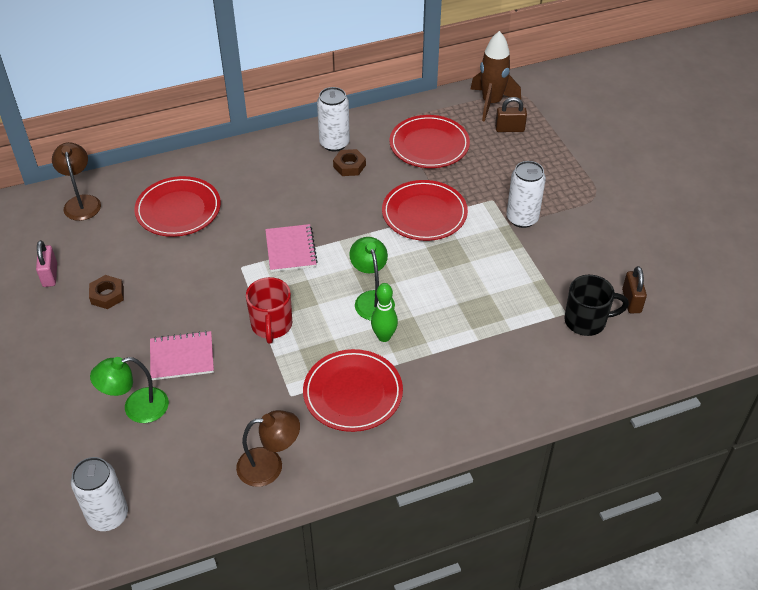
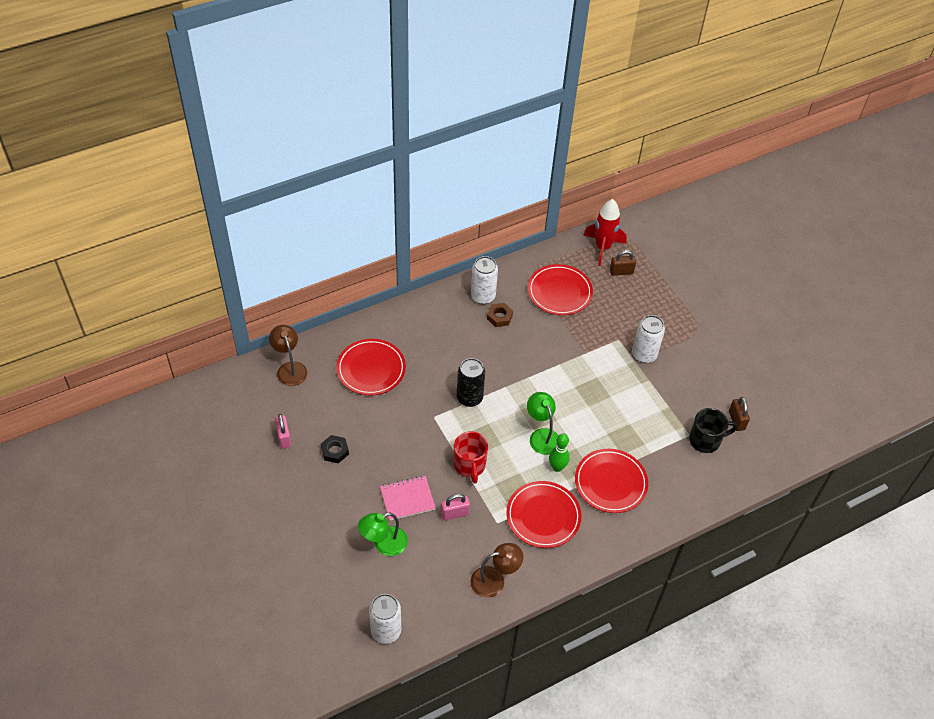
camera: 10 degrees left, 5 degrees up
brown nut [89,275,124,309] -> black nut [321,435,349,463]
pink notebook [265,224,318,272] -> black can [457,358,485,407]
red plate [382,180,468,241] -> red plate moved to [575,449,648,513]
brown rocket [470,31,521,122] -> red rocket [583,199,627,266]
none -> pink padlock [441,494,470,521]

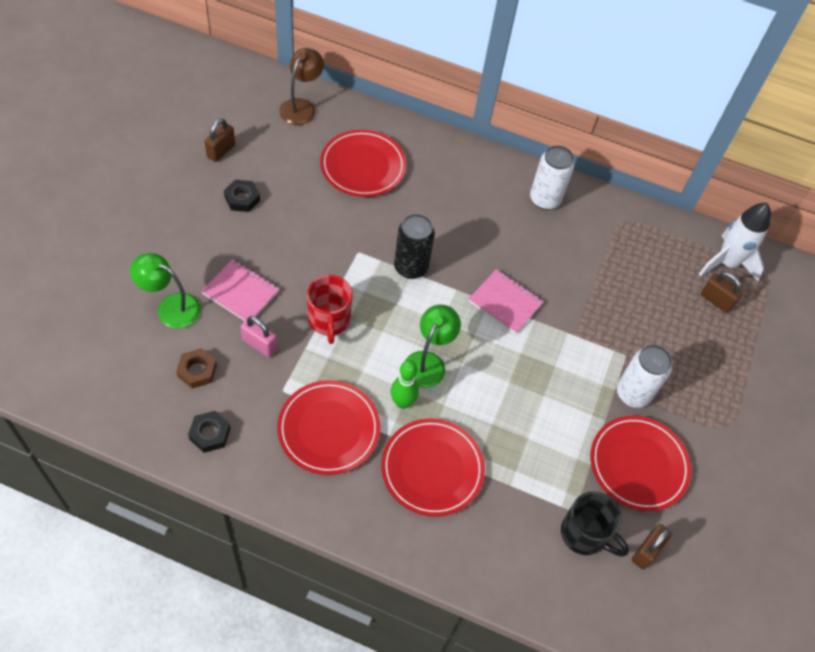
camera: 45 degrees right, 5 degrees up
pink padlock [275,414,291,449] -> brown padlock [204,118,235,162]
white can [369,594,401,644] -> none
red mug [454,431,488,484] -> red mug turned 45 degrees counterclockwise [307,275,353,344]
brown lamp [471,543,523,598] -> black nut [188,411,231,453]
brown nut [487,303,513,327] -> brown nut moved to [176,348,217,389]
red plate [528,264,593,315] -> red plate moved to [590,416,691,511]
red rocket [583,199,627,266] -> white rocket [699,203,771,281]
none -> pink notebook [469,269,544,334]

